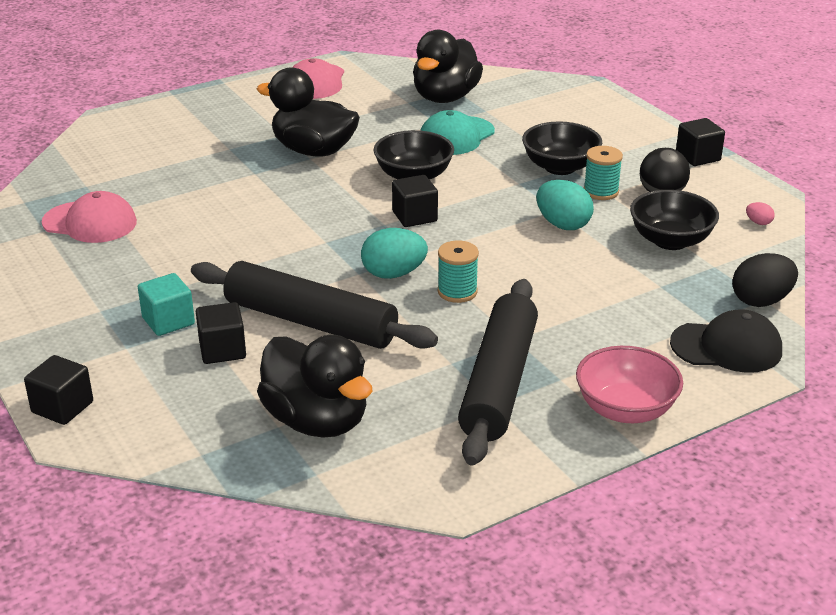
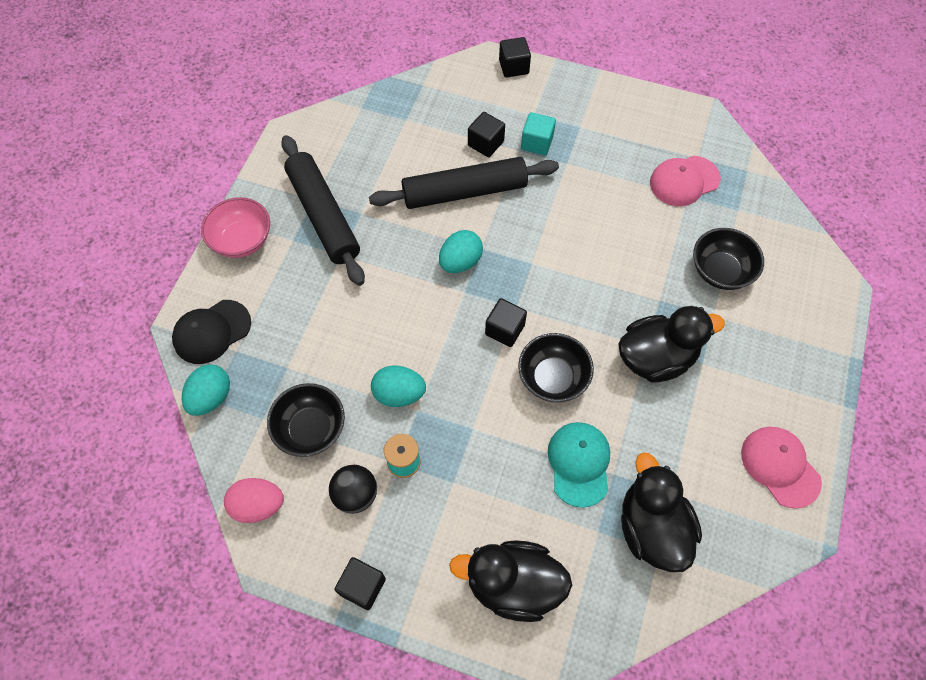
camera: 140 degrees right, 30 degrees up
black duck [257,335,372,437] -> black duck moved to [449,540,572,622]
turquoise spool [438,240,479,303] -> none
black bowl [522,121,602,175] -> black bowl moved to [693,228,764,290]
black egg [732,253,798,307] -> turquoise egg [182,364,230,416]
pink egg [746,202,775,225] -> pink egg [224,478,284,523], size x2.16

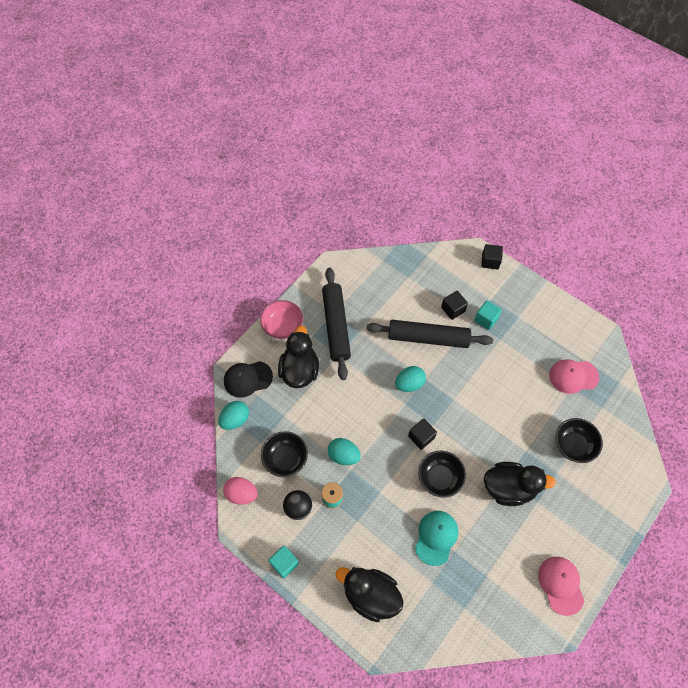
camera: 20 degrees right, 0 degrees up
black cube [335,557,386,610] -> turquoise cube [268,545,299,578]
black duck [621,453,702,572] -> black duck moved to [278,326,319,388]

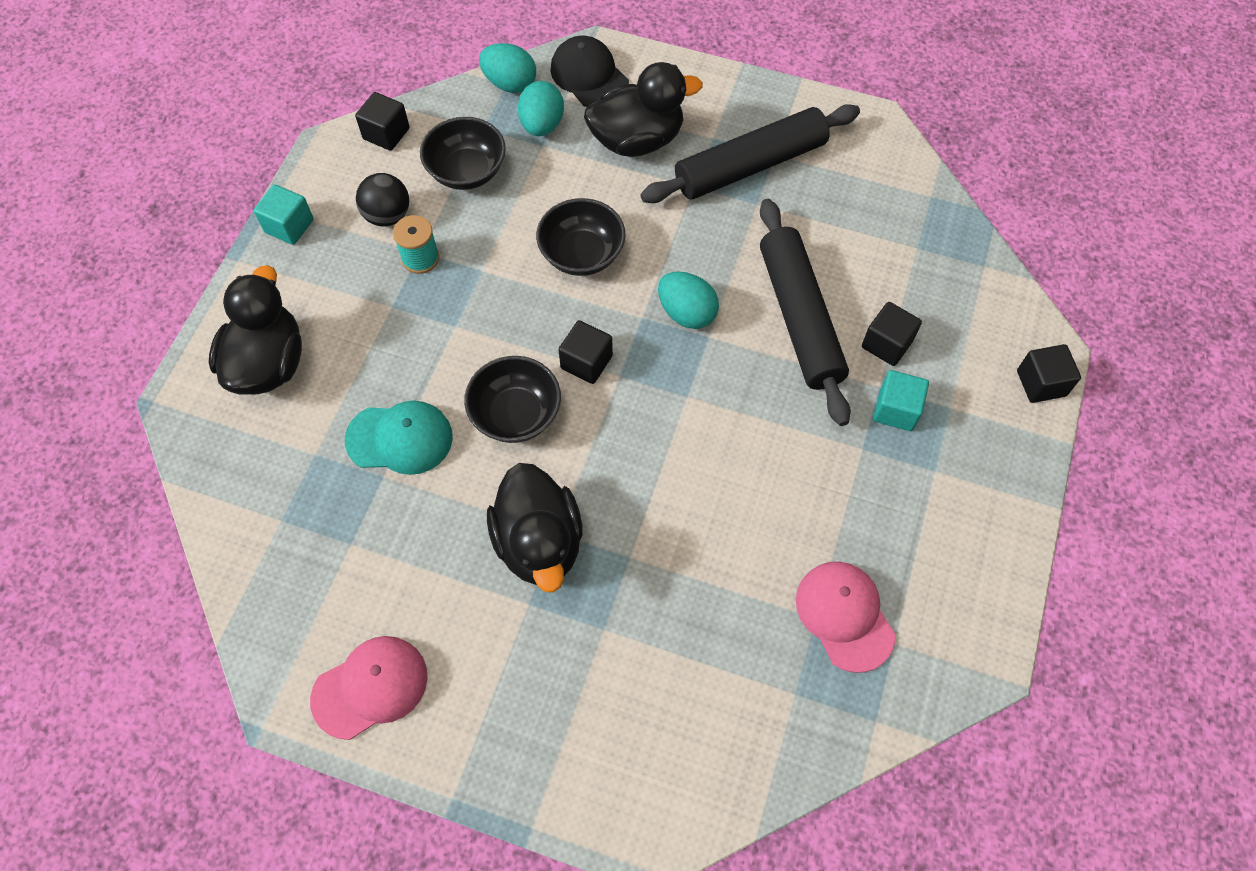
camera: 70 degrees right, 0 degrees up
pink egg [223,477,258,505] -> black cube [355,92,410,151]
pink bowl [260,300,303,339] -> none
turquoise egg [328,438,361,465] -> turquoise egg moved to [518,81,564,136]
black bowl [555,418,603,463] -> black bowl moved to [536,198,626,276]

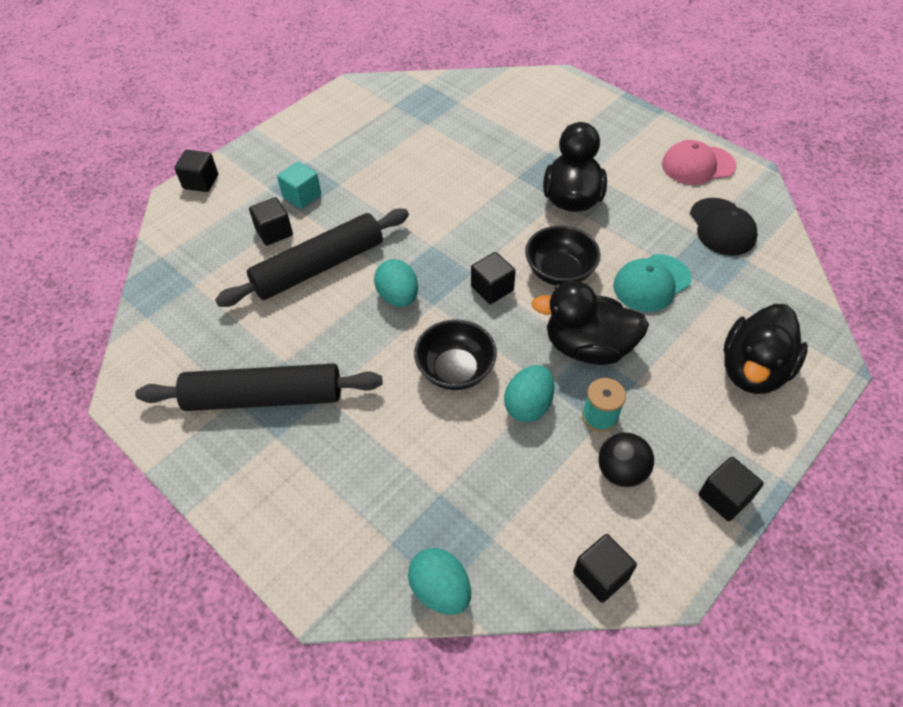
camera: 155 degrees left, 10 degrees down
turquoise cube [254,184,314,245] -> black cube [699,457,764,521]
turquoise cap [345,401,453,475] -> turquoise cap turned 60 degrees counterclockwise [613,254,692,312]
black bowl [420,117,506,190] -> none
turquoise egg [518,81,564,136] -> turquoise egg moved to [504,365,554,422]
black cap [550,36,629,107] -> black cap moved to [690,198,758,256]
black duck [584,62,703,157] -> black duck moved to [531,281,649,365]
black rolling pin [760,199,851,426] -> black rolling pin turned 45 degrees clockwise [215,209,409,307]
pink cap [796,562,896,673] -> none

